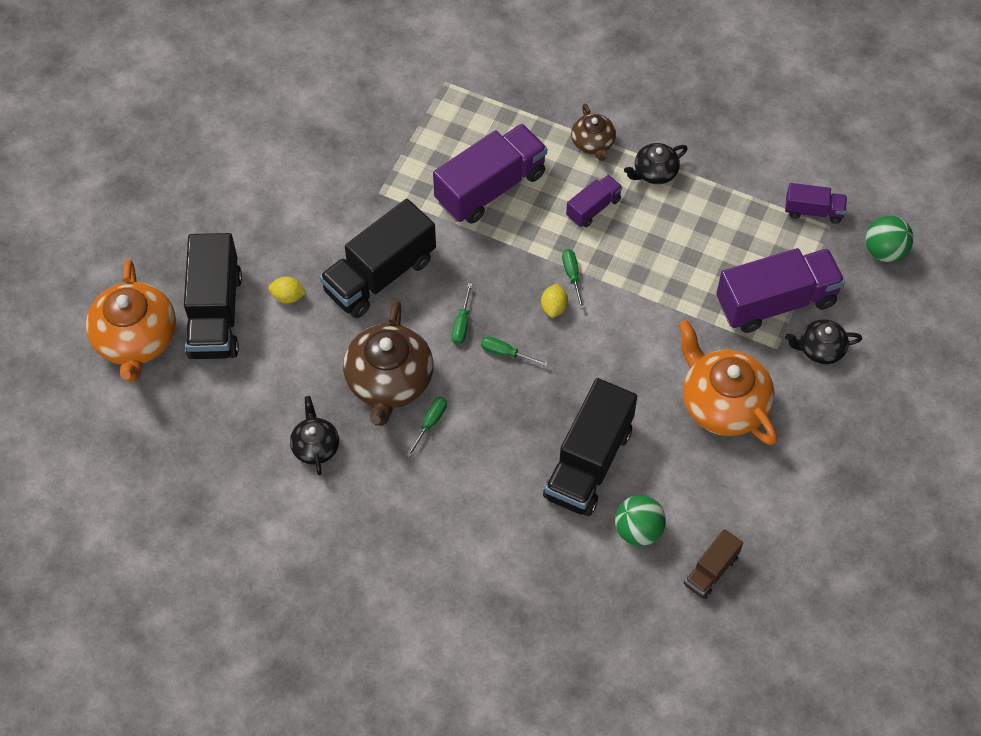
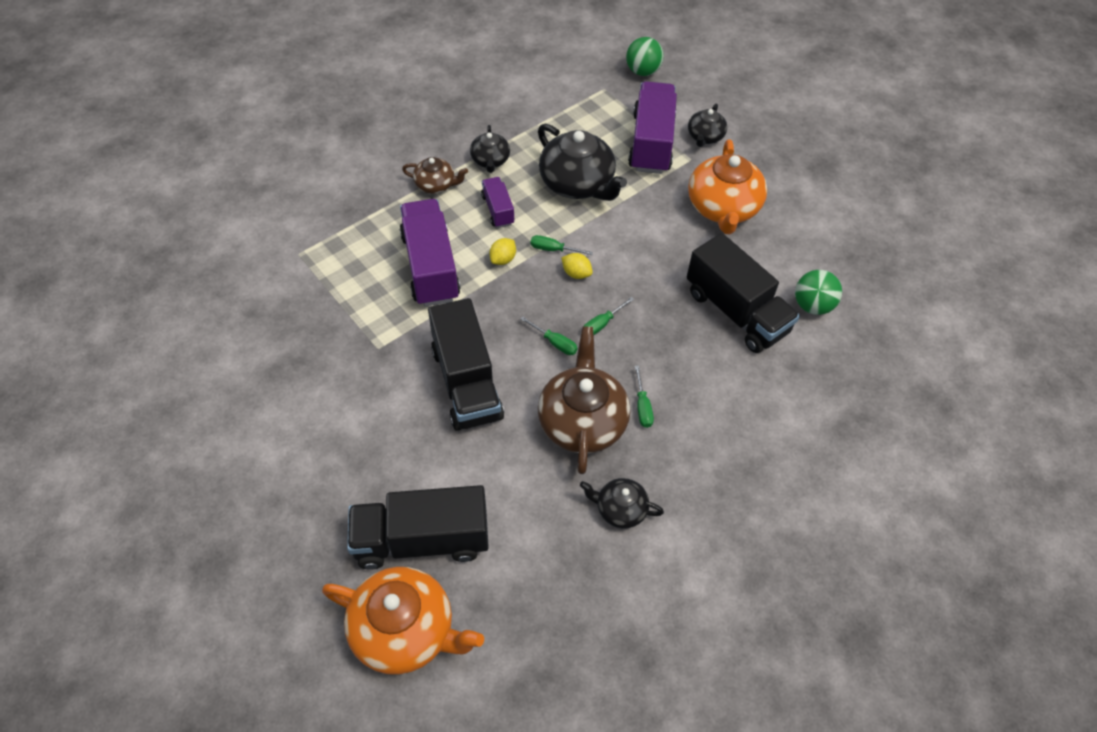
camera: 65 degrees left, 5 degrees down
black truck [184,233,242,359] -> black truck turned 150 degrees clockwise [347,485,489,570]
yellow lemon [268,277,307,303] -> yellow lemon moved to [490,238,516,265]
brown teapot [343,300,433,426] -> brown teapot turned 120 degrees counterclockwise [538,326,630,474]
green screwdriver [406,397,447,457] -> green screwdriver turned 150 degrees counterclockwise [635,365,654,428]
orange teapot [678,320,778,445] -> orange teapot turned 75 degrees counterclockwise [688,139,767,234]
brown truck [684,529,743,599] -> none
purple truck [785,183,847,224] -> none
none -> black teapot [538,123,627,201]

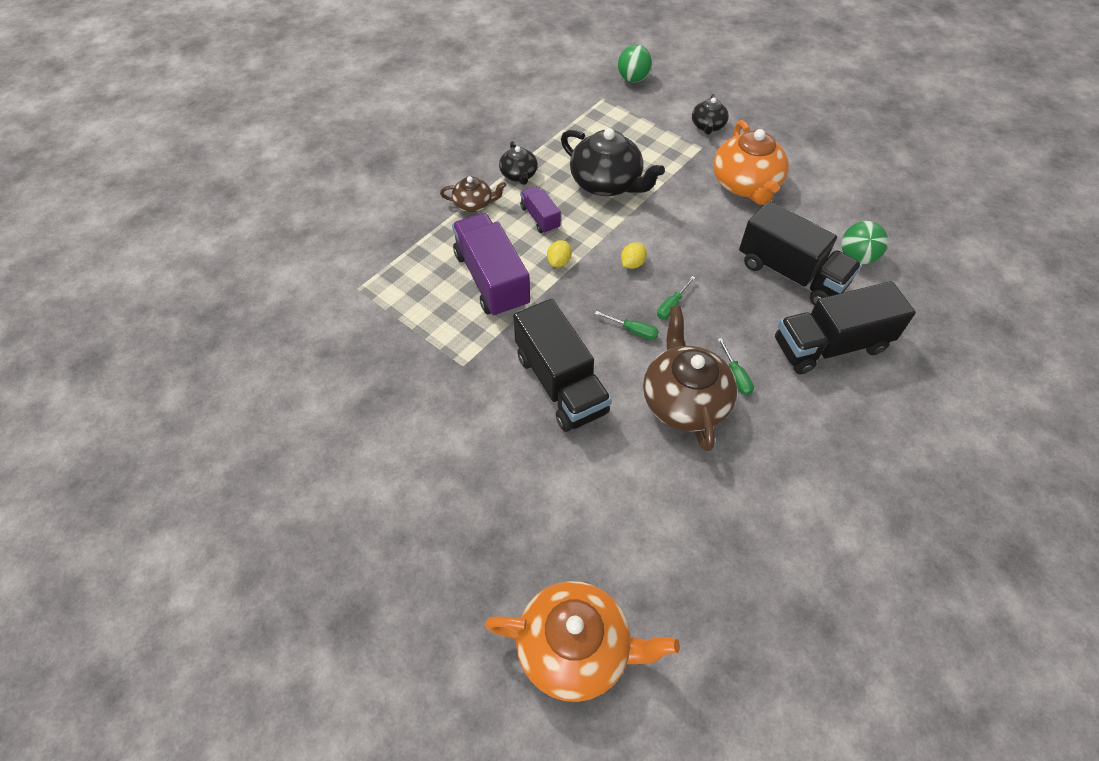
camera: 10 degrees left, 0 degrees up
black truck [347,485,489,570] -> black truck moved to [775,281,916,374]
green screwdriver [530,235,593,255] -> none
yellow lemon [561,253,593,279] -> yellow lemon turned 75 degrees counterclockwise [621,242,647,269]
black teapot [580,478,664,529] -> none
purple truck [628,81,677,174] -> none

